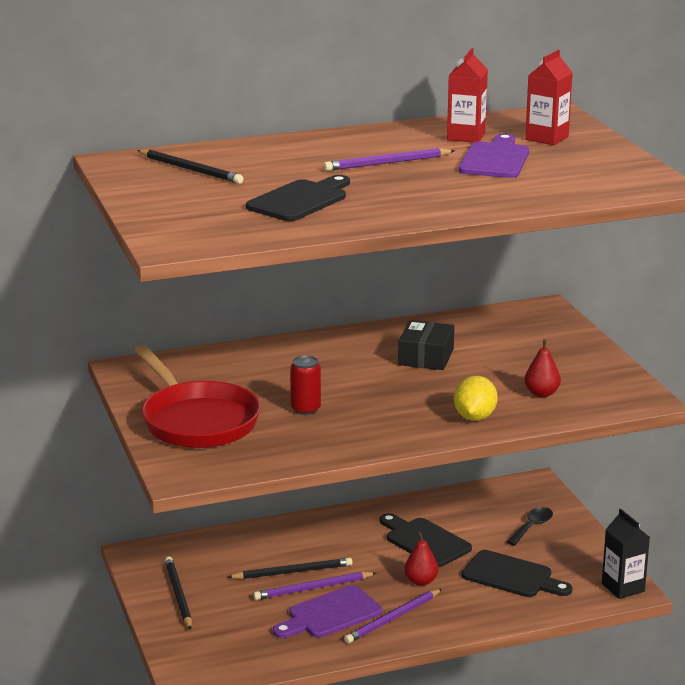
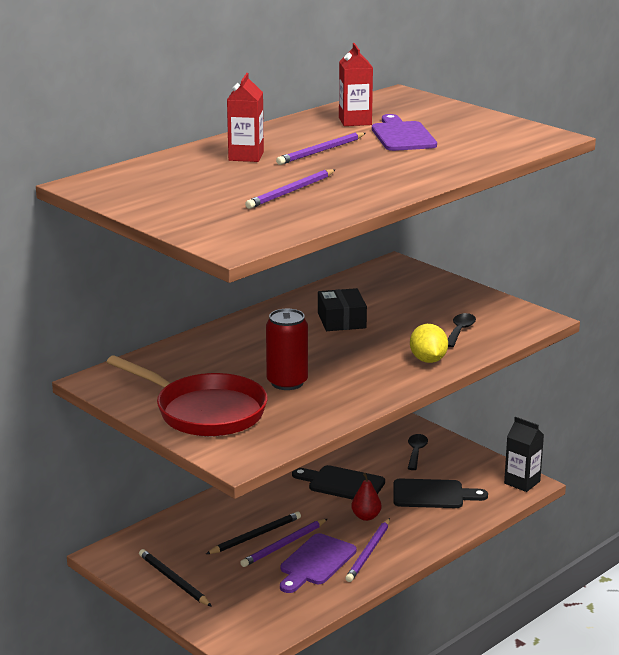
camera: 25 degrees left, 0 degrees up
black pencil [137,150,244,184] -> none
black cutting board [246,175,350,221] -> purple pencil [245,169,336,209]
red can [290,355,321,415] -> red can [266,309,308,390], size x1.51
red pear [524,339,561,397] -> black spoon [448,313,476,348]
red carton [525,50,573,145] -> red carton moved to [227,73,264,162]

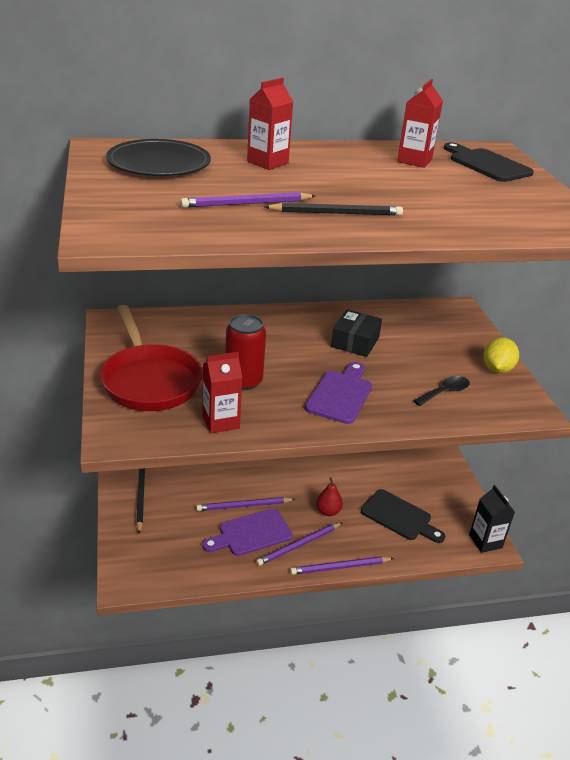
camera: 30 degrees right, 10 degrees up
black pencil [206,512,301,554] -> black pencil moved to [264,203,403,216]
purple pencil [276,132,366,165] -> purple pencil moved to [290,556,394,575]
black cutting board [292,465,385,500] -> black cutting board moved to [444,142,534,182]
purple cutting board [372,114,437,151] -> purple cutting board moved to [305,362,372,424]
black spoon [408,434,428,470] -> none
yellow lemon [410,324,448,363] -> yellow lemon moved to [483,337,519,373]
none -> black plate [106,139,211,176]
none -> red carton [202,352,242,433]

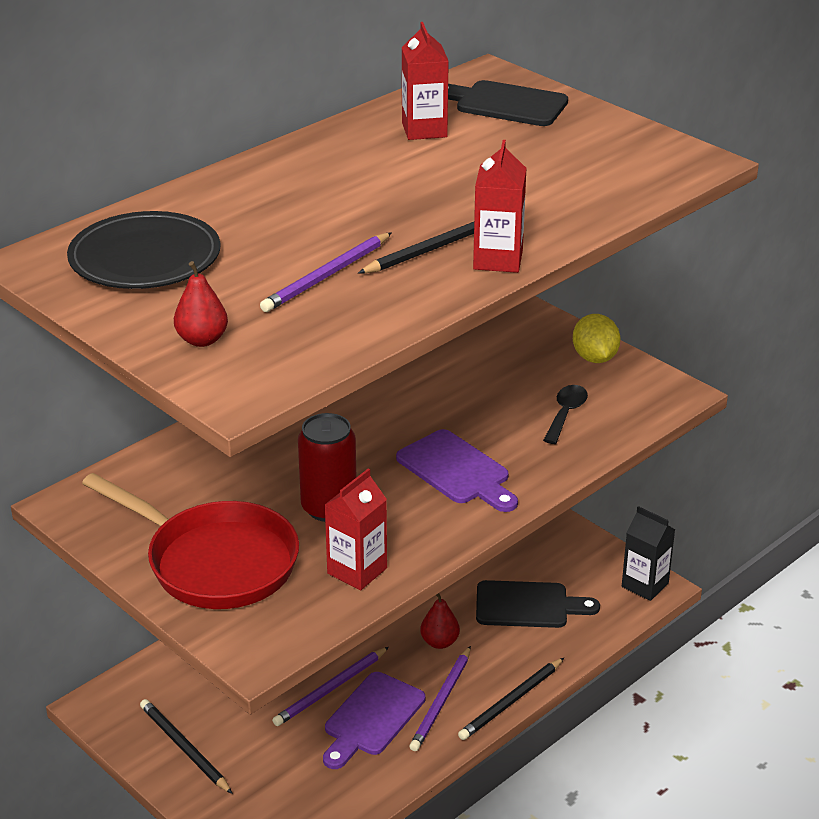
camera: 30 degrees left, 0 degrees up
red carton [247,78,293,170] -> red carton moved to [473,140,526,273]
purple pencil [290,556,394,575] -> black pencil [458,658,564,740]
purple cutting board [305,362,372,424] -> purple cutting board turned 150 degrees clockwise [396,429,518,512]
black box [331,309,382,357] -> none
none -> red pear [174,261,228,347]

